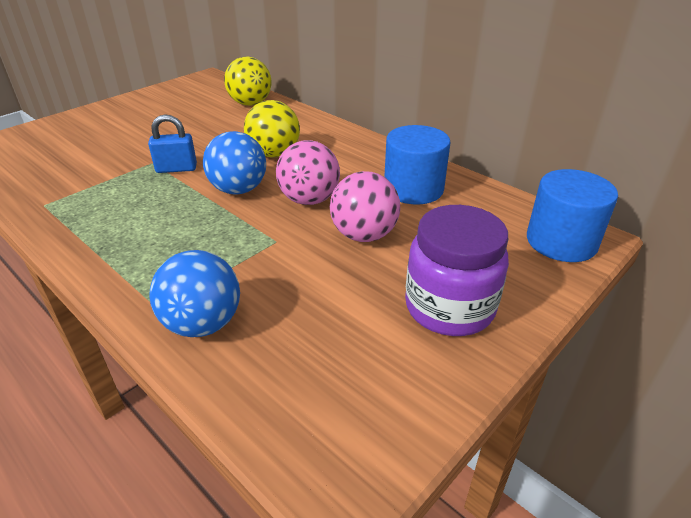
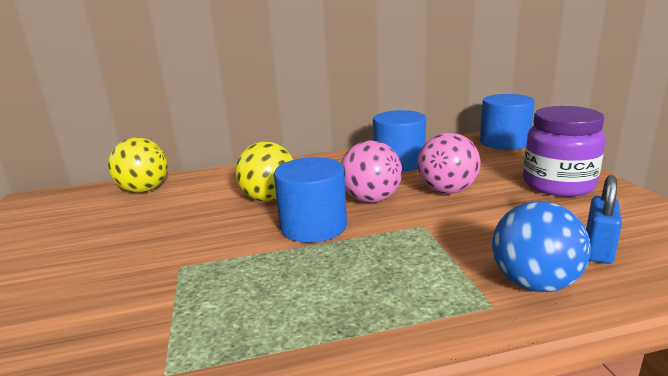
camera: 55 degrees left, 15 degrees down
blue padlock [148,114,197,173] -> blue padlock moved to [586,175,622,264]
blue ball [203,131,266,195] -> blue cylinder [274,157,347,243]

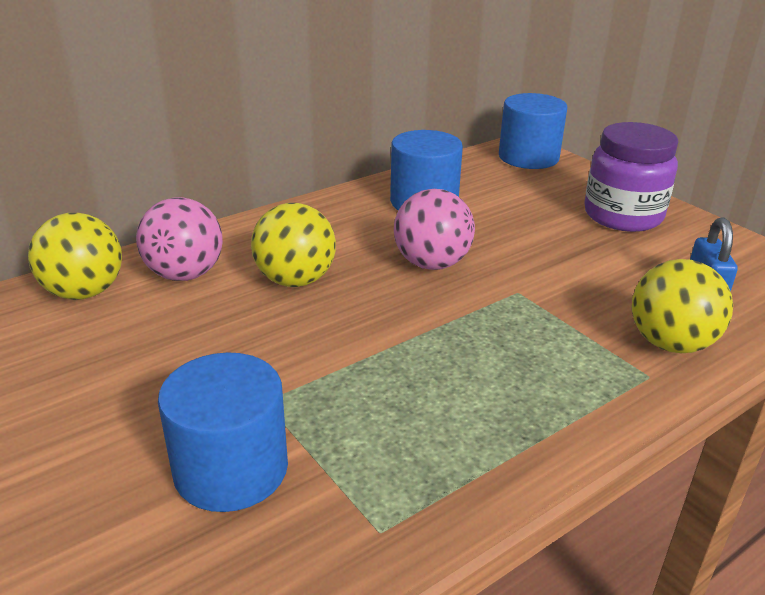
camera: 25 degrees left, 10 degrees up
blue cylinder [274,157,347,243] -> blue cylinder moved to [158,352,288,512]
pink ball [418,133,481,194] -> pink ball moved to [136,197,223,281]
blue ball [492,201,591,292] -> yellow ball [632,259,733,353]

